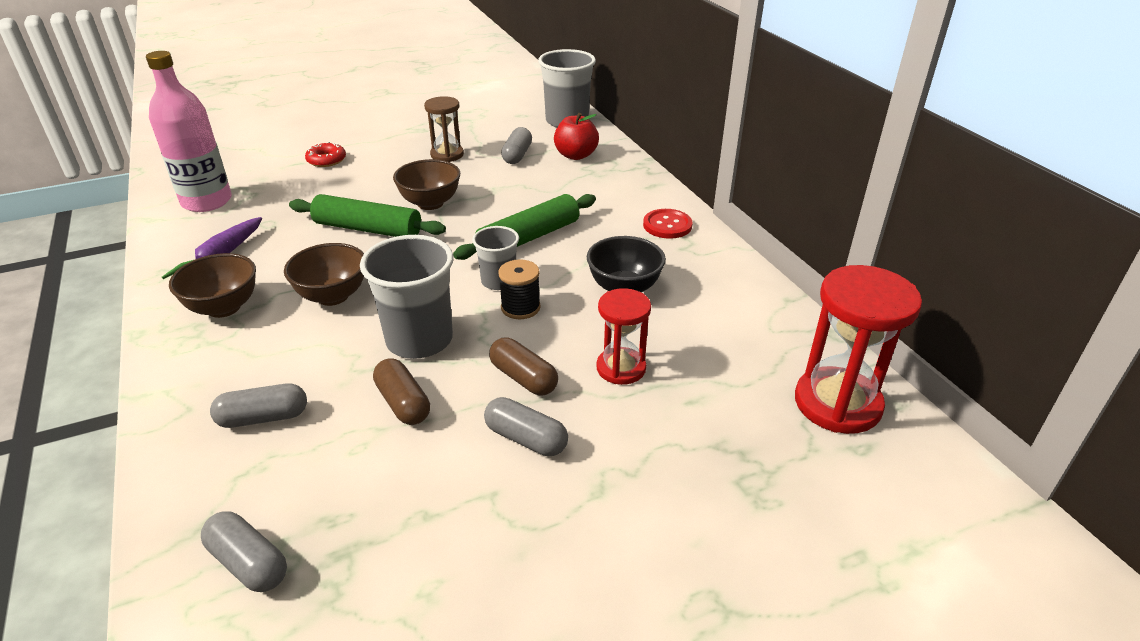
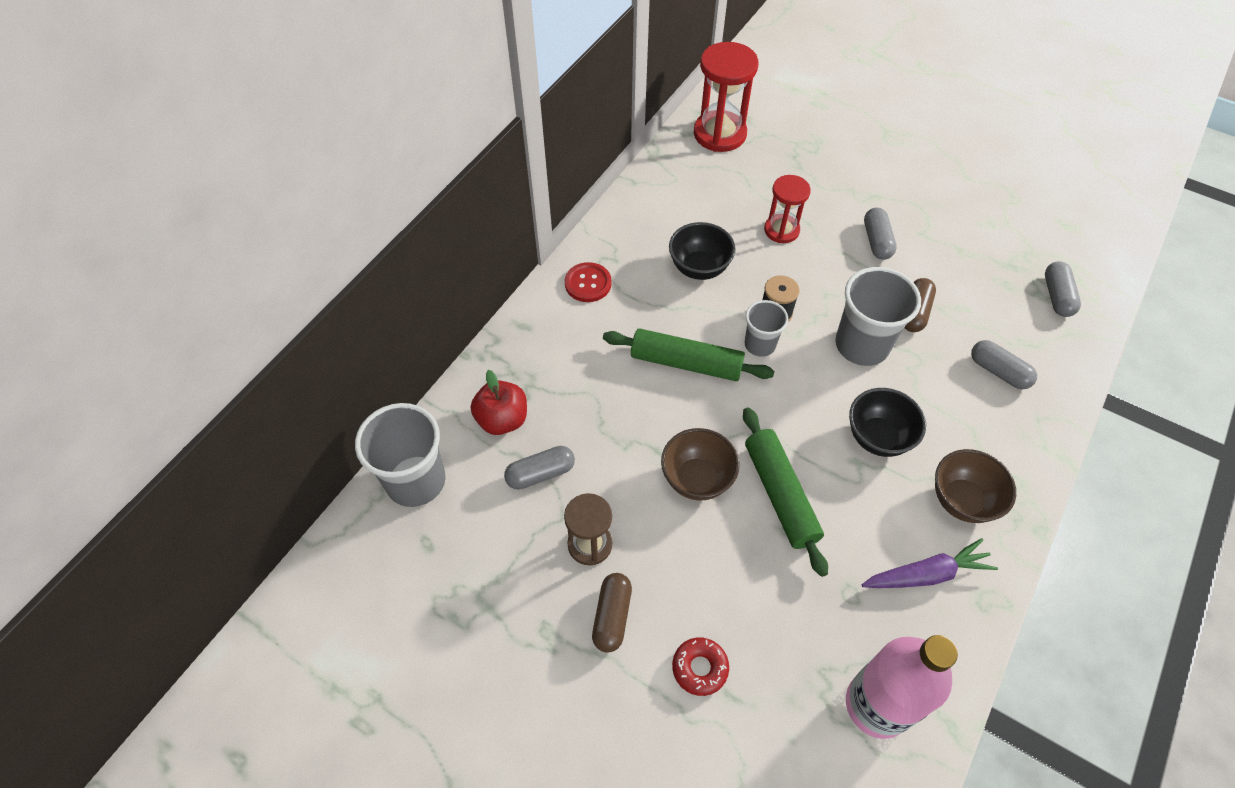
camera: 125 degrees left, 20 degrees up
brown bowl [284,243,364,306] -> black bowl [849,388,926,457]
brown capsule [489,337,558,396] -> brown capsule moved to [592,573,632,653]

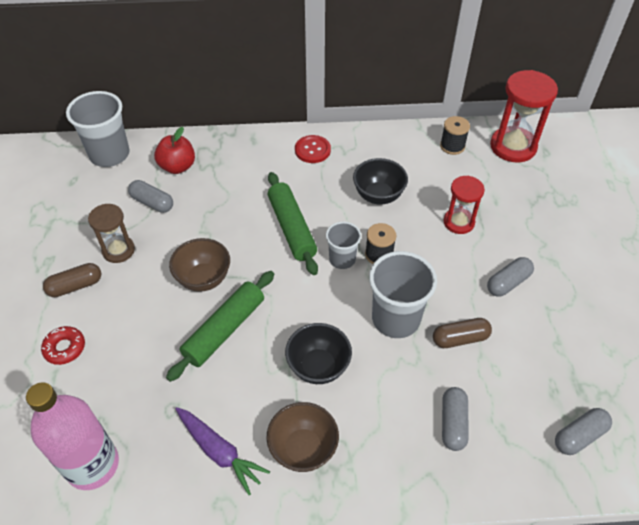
camera: 55 degrees right, 5 degrees down
none -> black spool [440,116,470,155]

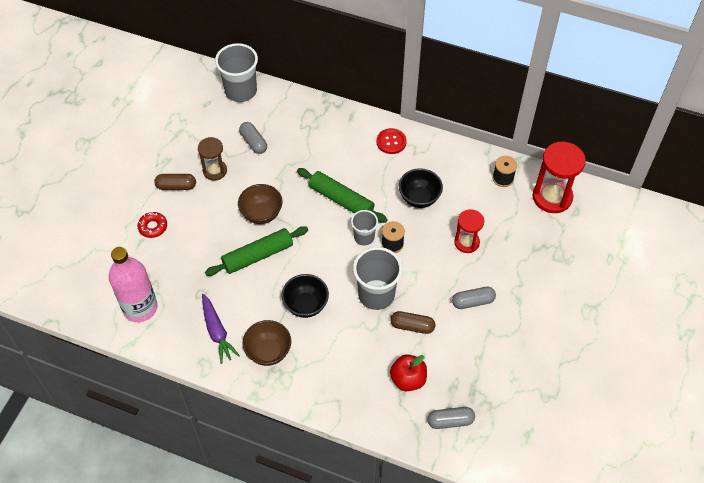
camera: 25 degrees right, 5 degrees up
red apple [154,127,195,174] -> red apple moved to [390,354,427,391]
green rolling pin [268,172,318,275] -> green rolling pin turned 60 degrees counterclockwise [297,168,388,223]
grey capsule [442,387,469,451] -> none

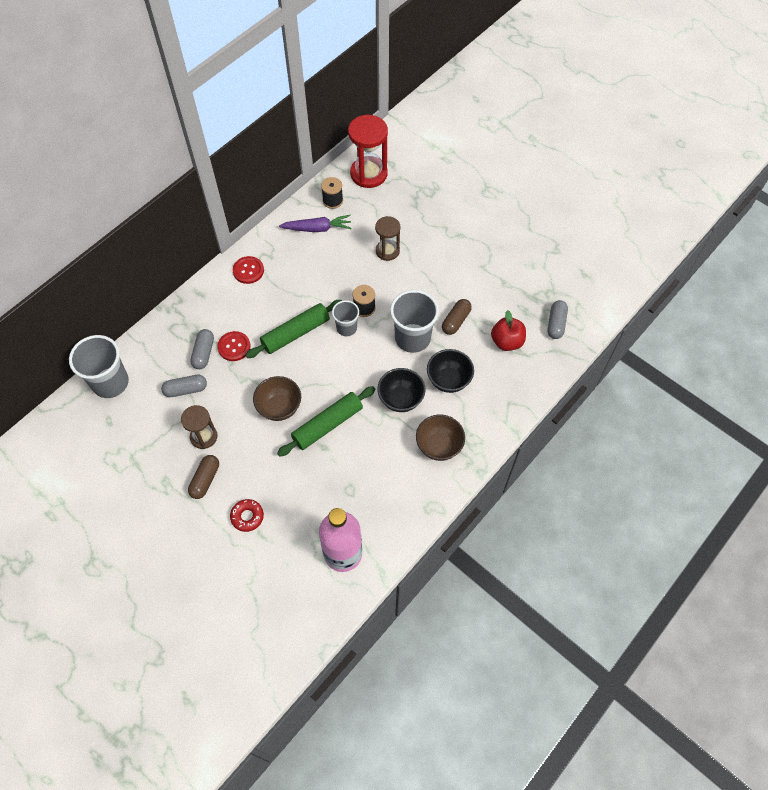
camera: 70 degrees left, 5 degrees up
purple carrot [202,294,240,364] -> purple carrot moved to [279,215,352,232]
green rolling pin [205,226,308,276] -> green rolling pin turned 60 degrees clockwise [277,386,376,457]
black bowl [399,168,443,208] -> black bowl moved to [427,349,474,393]
grey capsule [452,287,496,309] -> grey capsule moved to [191,329,214,369]
red hourglass [454,209,484,253] -> brown hourglass [375,216,400,261]
none -> red button [217,331,251,361]

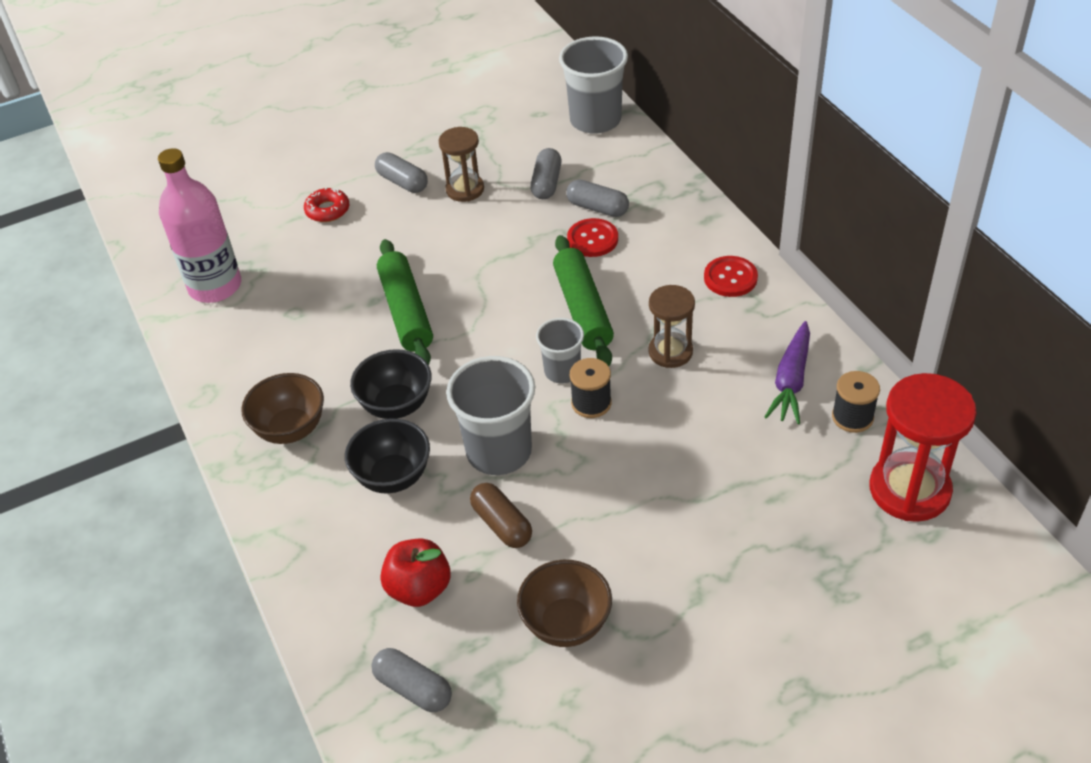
camera: 115 degrees right, 15 degrees down
brown capsule [188,455,219,499] -> grey capsule [375,152,428,193]
brown bowl [253,376,301,421] -> brown bowl moved to [517,560,612,647]
brown hourglass [375,216,400,261] -> brown hourglass moved to [648,285,695,368]

